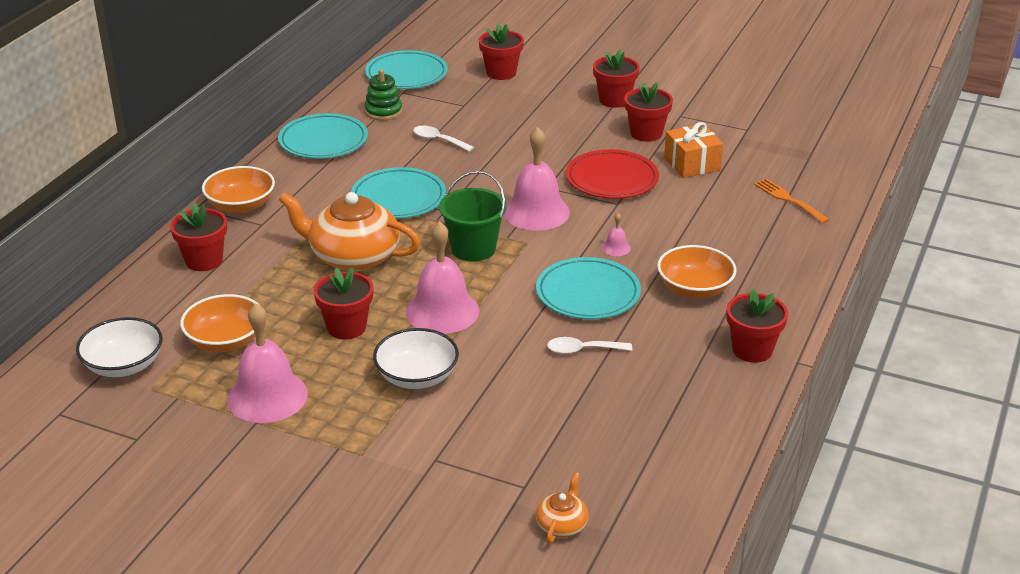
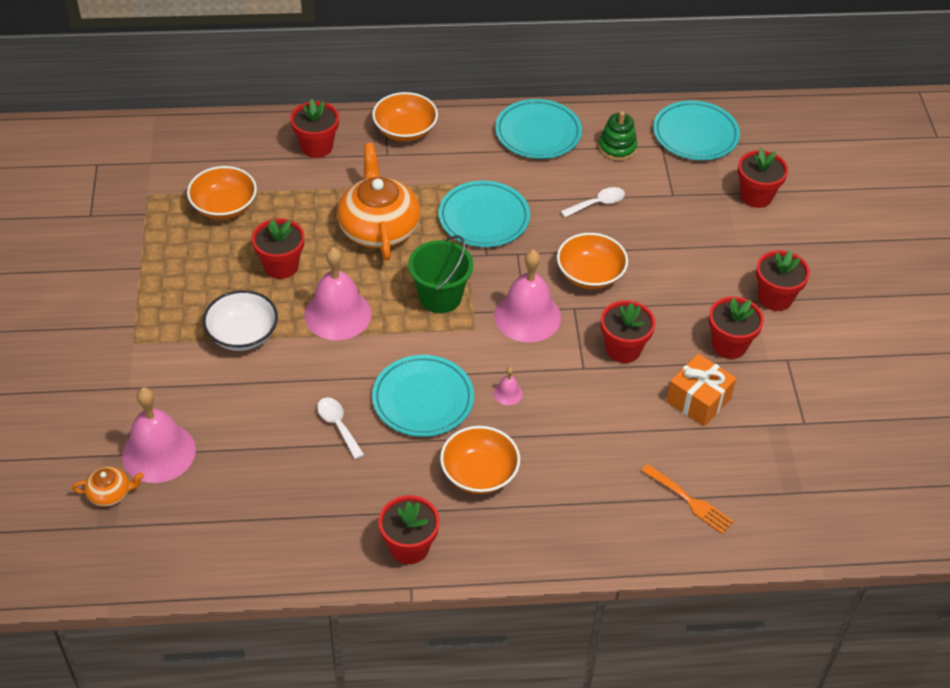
camera: 60 degrees right, 15 degrees up
white bowl [76,317,163,377] -> none
pink bell [227,303,308,423] -> pink bell moved to [122,387,196,483]
white spoon [413,126,474,152] -> white spoon turned 60 degrees clockwise [561,187,625,217]
red plate [566,149,659,199] -> red flower pot [601,300,656,363]
orange fork [754,178,830,223] -> orange fork turned 105 degrees clockwise [641,464,734,534]
none -> orange bowl [557,233,628,289]

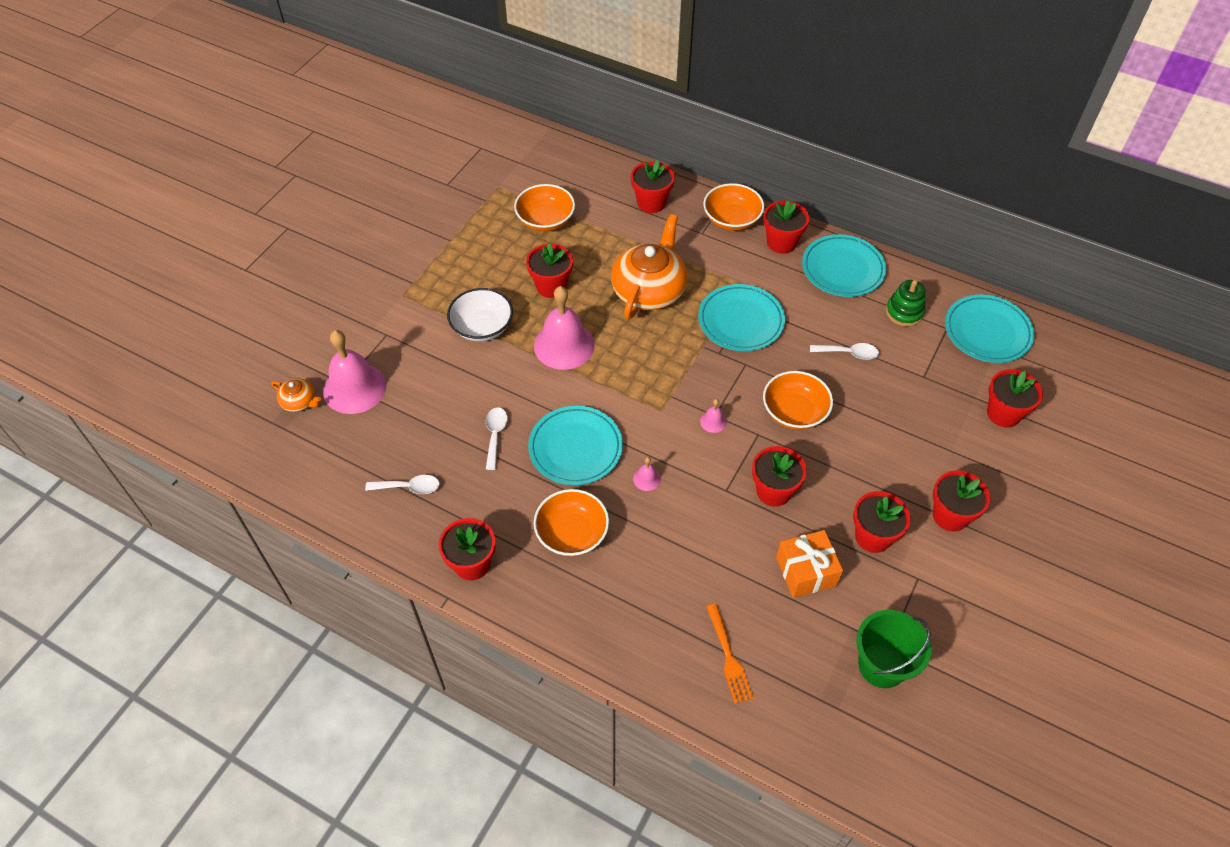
camera: 35 degrees right, 5 degrees up
green bucket [408,235,473,313] -> green bucket moved to [856,610,932,688]
pink bell [494,250,561,342] -> pink bell [700,399,727,433], size x0.42
none -> white spoon [365,475,440,494]
none -> red flower pot [764,200,809,254]

